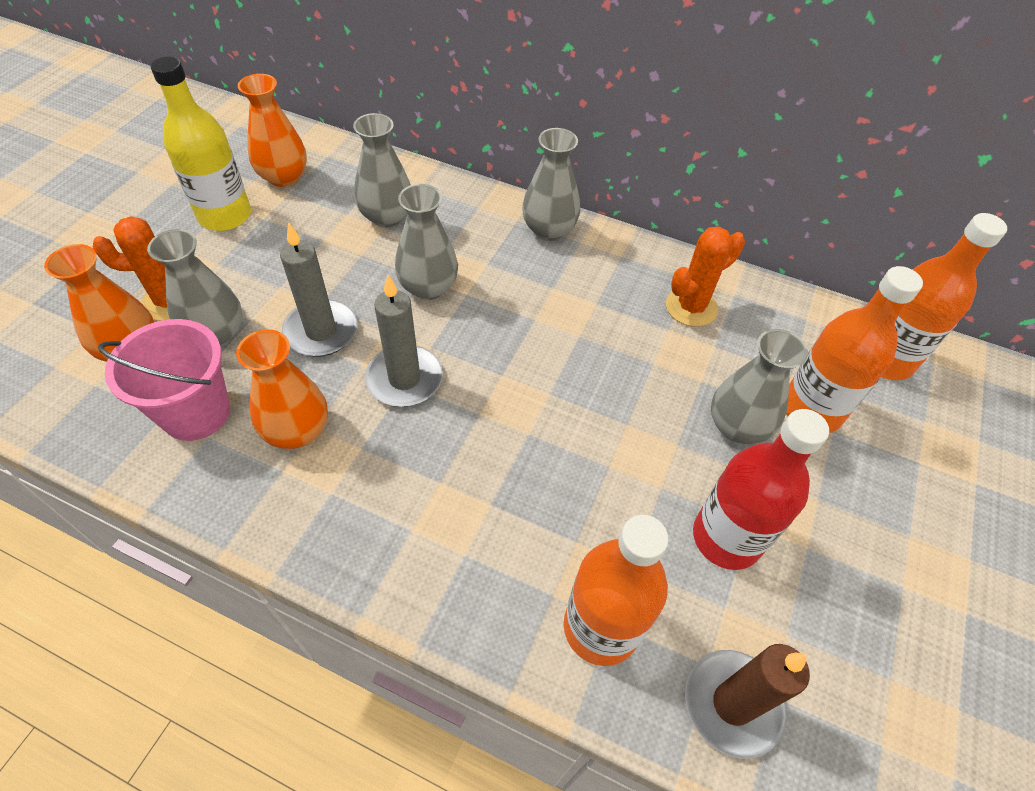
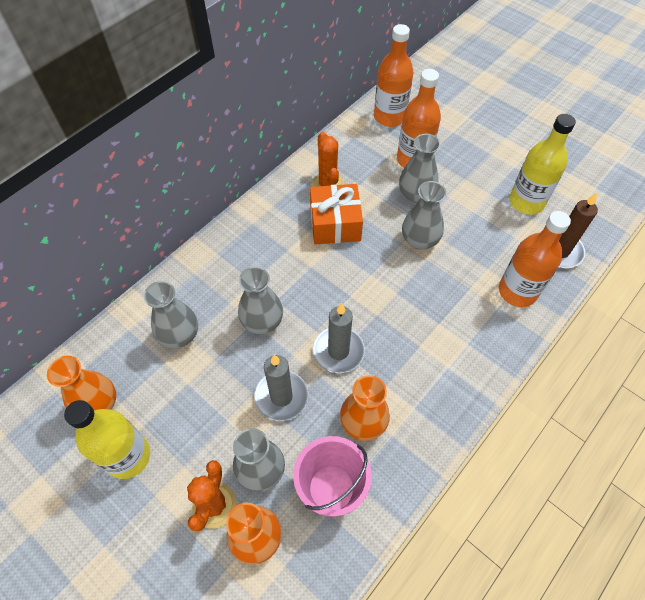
camera: 70 degrees left, 5 degrees up
grey vase [522,128,580,241] -> grey vase moved to [402,181,446,250]
red bottle [693,409,829,570] -> none
none -> orange gift [310,184,363,244]
none -> yellow bottle [509,114,576,215]

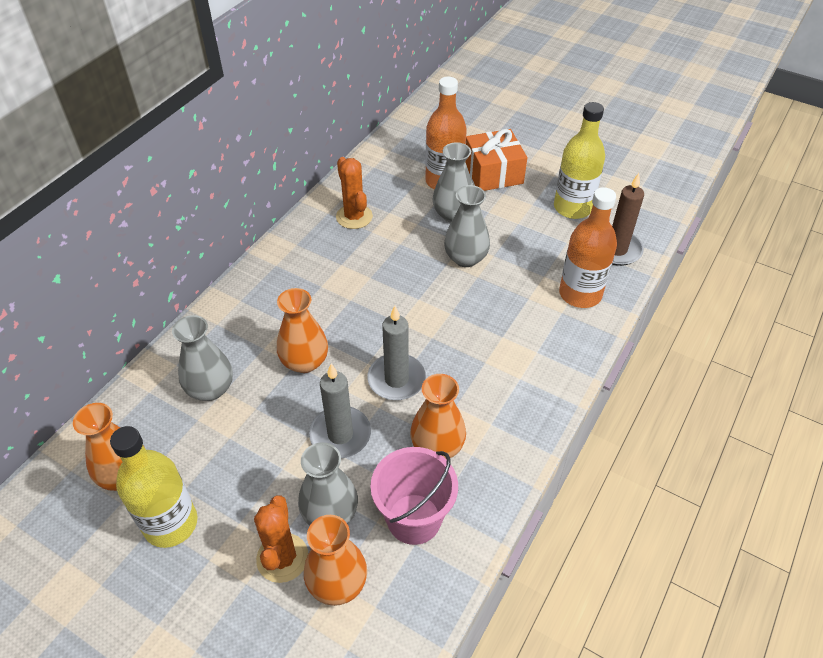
camera: 10 degrees left, 10 degrees down
grey vase [238,267,283,334] -> orange vase [277,288,328,373]
orange gift [310,184,363,244] -> orange gift moved to [465,129,527,191]
orange bottle [374,24,414,127] -> none

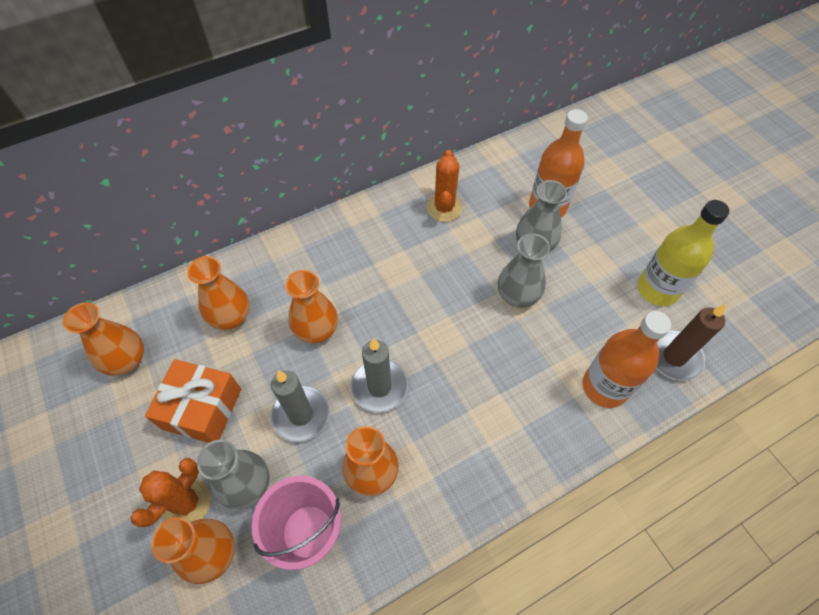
camera: 30 degrees right, 10 degrees up
yellow bottle [110,426,197,548] -> none
grey vase [172,315,233,401] -> orange vase [187,256,250,330]
orange gift [465,129,527,191] -> orange gift moved to [145,359,241,443]

